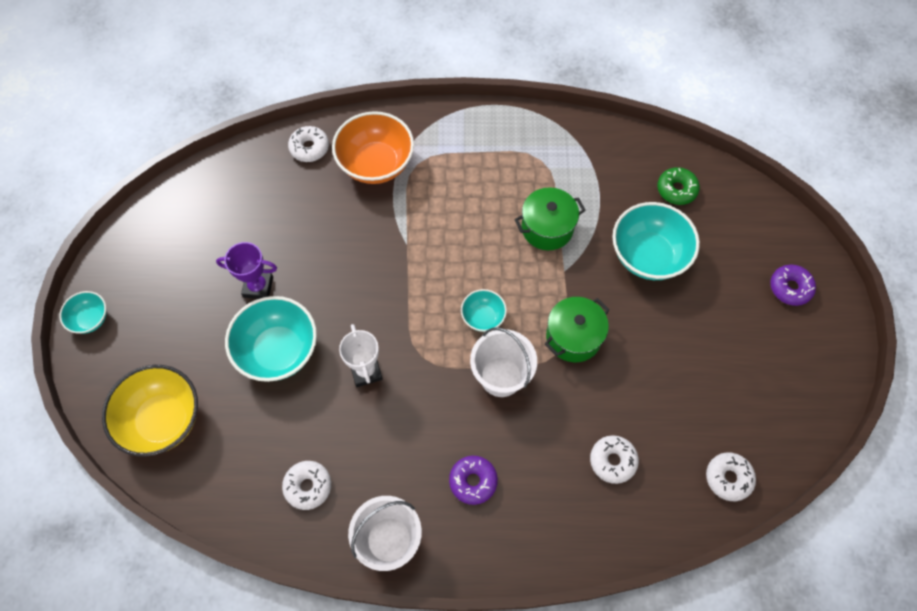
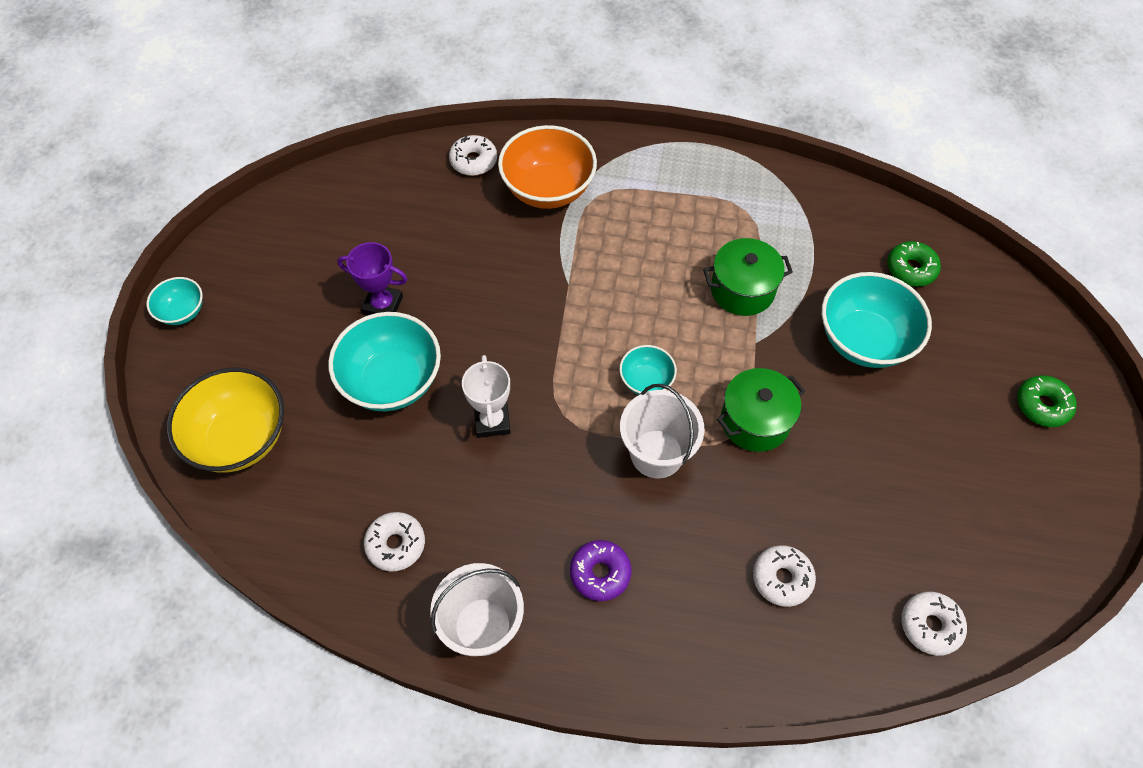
camera: 10 degrees right, 5 degrees down
purple donut [770,265,816,306] -> green donut [1017,375,1076,427]

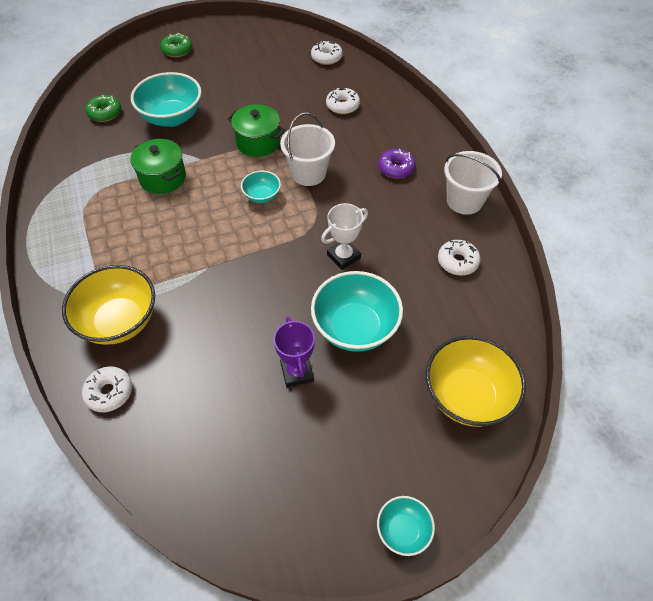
camera: 120 degrees left, 5 degrees down
orange bowl [498,125,597,209] -> yellow bowl [62,265,155,345]

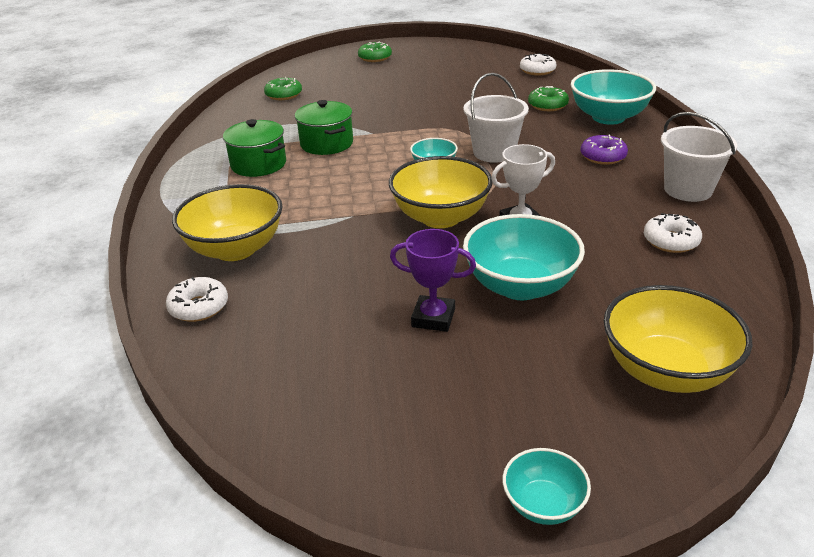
camera: 15 degrees right, 20 degrees down
turquoise bowl [131,72,201,127] -> turquoise bowl moved to [571,69,656,125]
green pot [227,105,285,157] -> green pot moved to [223,119,286,177]
purple trophy [273,317,315,388] -> purple trophy turned 75 degrees counterclockwise [390,229,476,332]
white donut [326,87,360,114] -> green donut [528,86,569,111]
none -> yellow bowl [389,156,492,228]

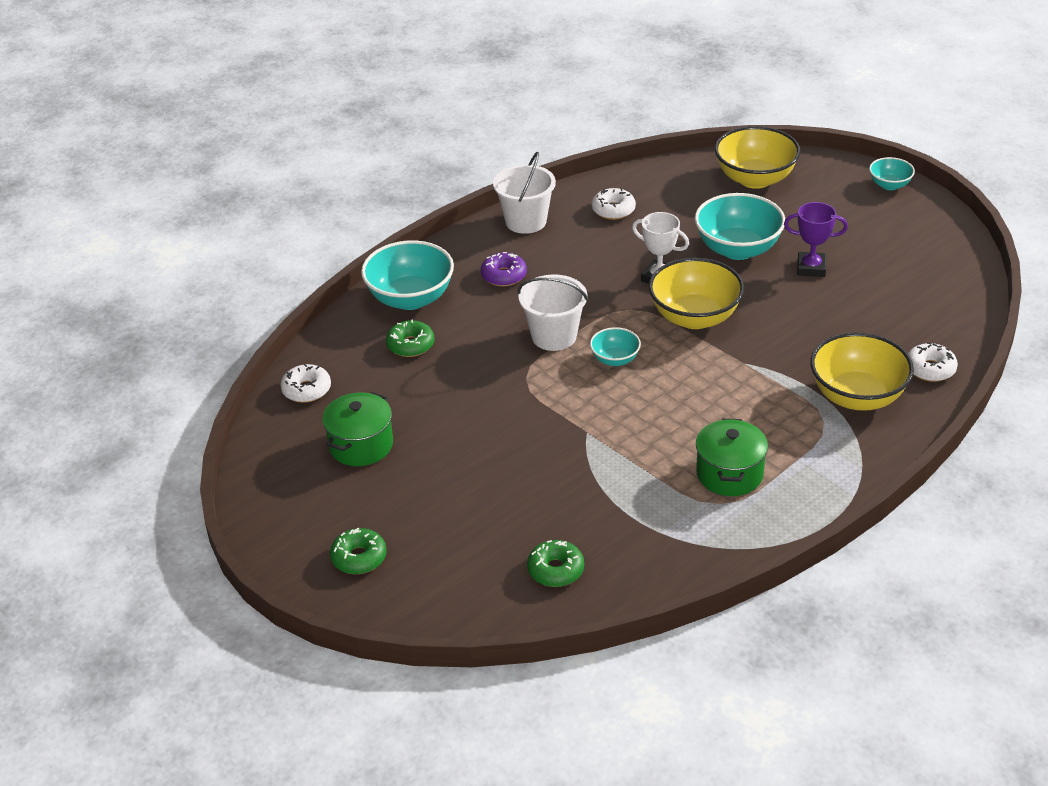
camera: 125 degrees left, 5 degrees up
green pot [295,100,353,155] -> green pot moved to [322,392,393,466]
purple trophy [390,229,476,332] -> purple trophy turned 60 degrees counterclockwise [784,202,848,277]

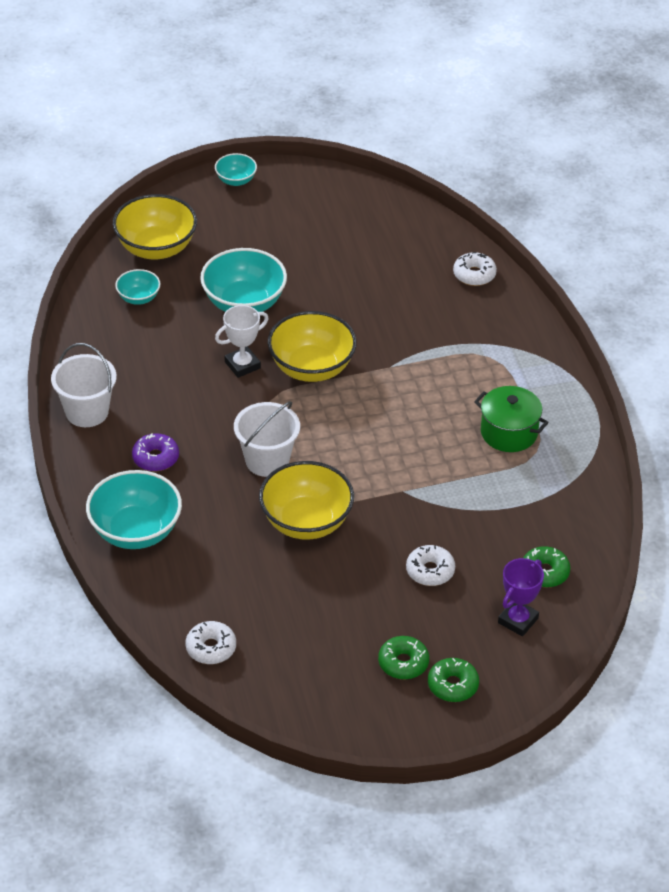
camera: 65 degrees left, 5 degrees up
green pot [322,392,393,466] -> none
green donut [386,320,435,357] -> green donut moved to [378,636,429,679]
turquoise bowl [590,327,641,366] -> turquoise bowl moved to [115,269,160,305]
white donut [592,188,636,220] -> white donut moved to [406,545,455,586]
purple trophy [784,202,848,277] -> purple trophy moved to [498,558,544,636]
yellow bowl [810,332,914,411] -> yellow bowl moved to [259,461,354,540]

